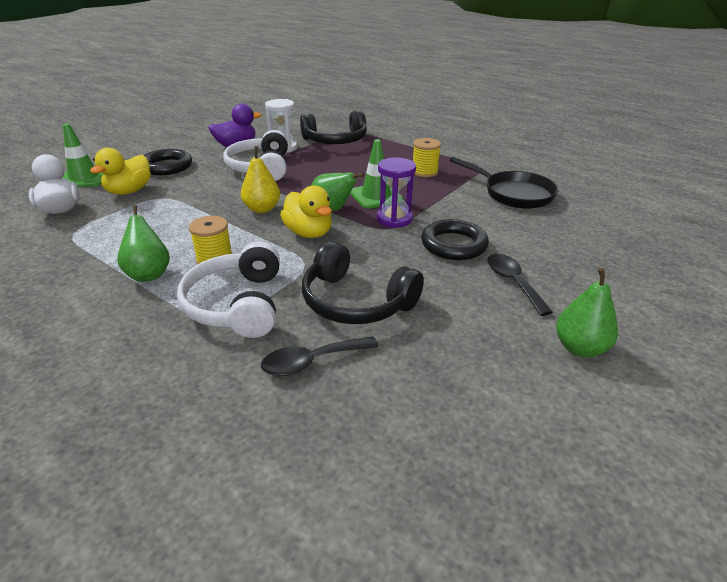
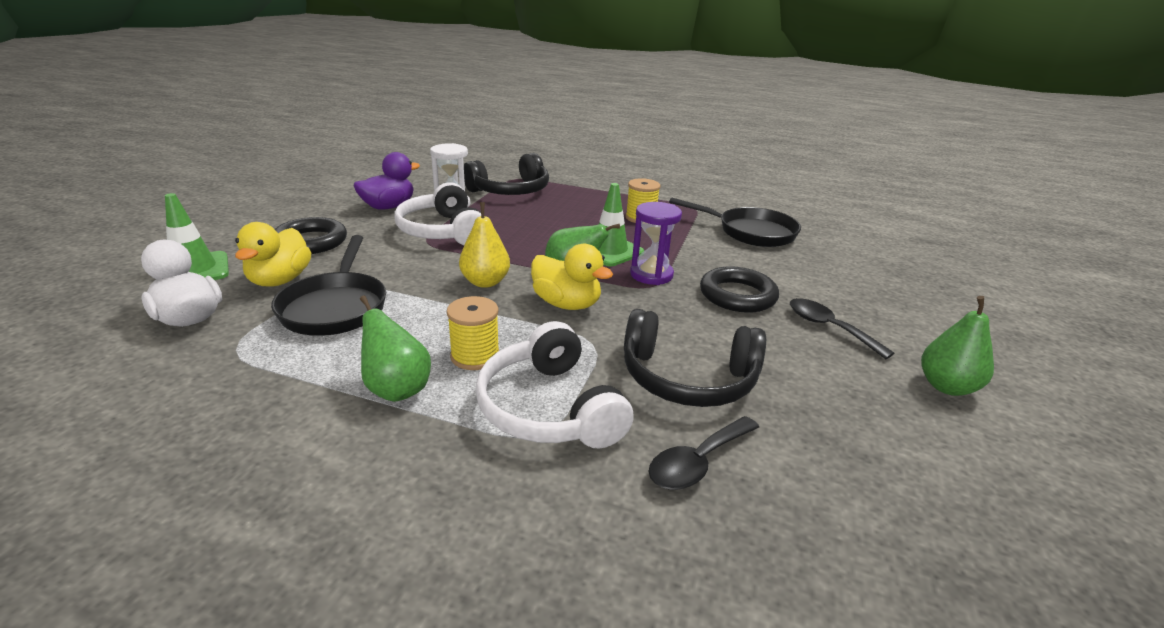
camera: 20 degrees left, 5 degrees down
none -> black pan [271,235,386,336]

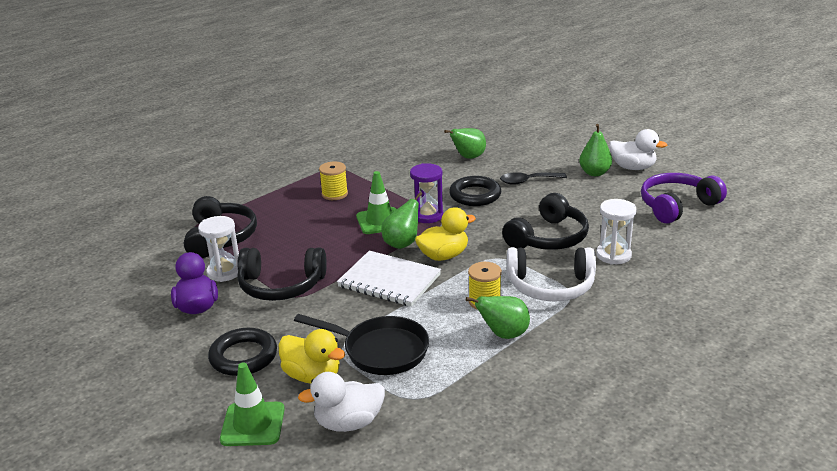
camera: 60 degrees left, 0 degrees up
white headphones [394,182,481,245] -> black headphones [237,248,327,301]
yellow pear [459,202,510,288] -> white notebook [337,251,441,307]
black spoon [649,416,759,490] -> white hourglass [596,199,636,265]
black pan [669,197,801,247] -> none
none -> green pear [444,128,486,159]
none -> white duck [609,129,667,170]
none -> purple headphones [641,173,727,224]

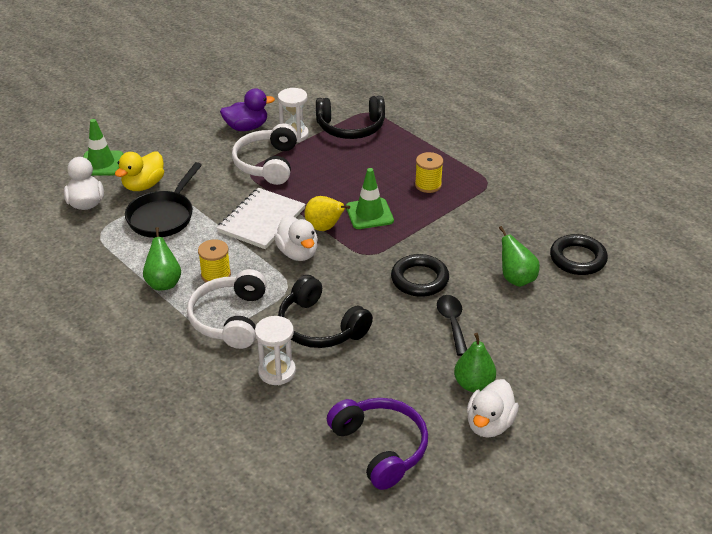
camera: 90 degrees right, 10 degrees up
black ring [208,328,277,376] -> black ring moved to [550,234,608,275]
black headphones [237,248,327,301] -> white headphones [232,123,298,185]
green pear [381,192,422,249] -> yellow pear [304,196,350,231]
purple hourglass [410,163,444,223] -> none
yellow duck [415,207,476,261] -> white duck [274,215,318,261]

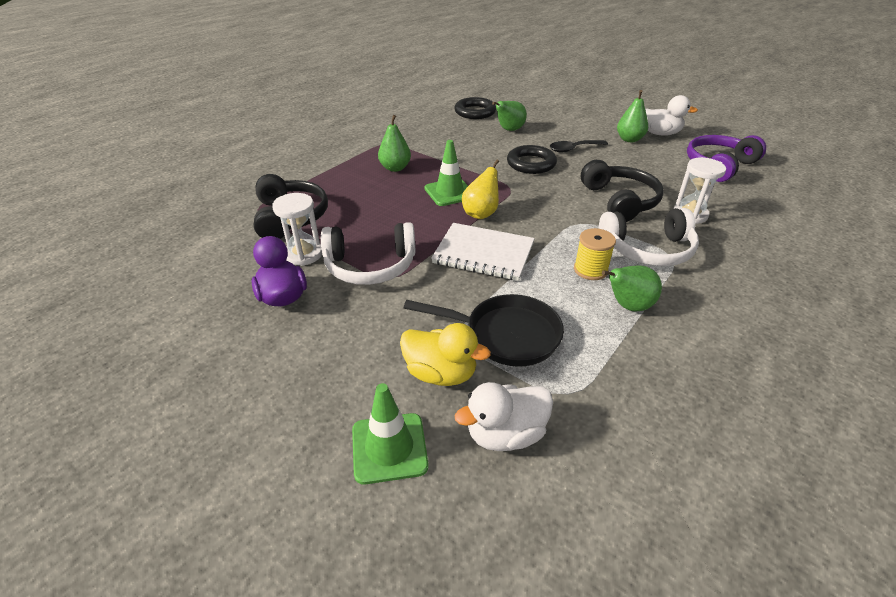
camera: 100 degrees left, 0 degrees up
white duck [274,215,318,261] -> none
black headphones [278,275,373,348] -> black headphones turned 45 degrees counterclockwise [581,160,664,222]
yellow spool [415,152,443,193] -> green pear [378,115,411,172]

